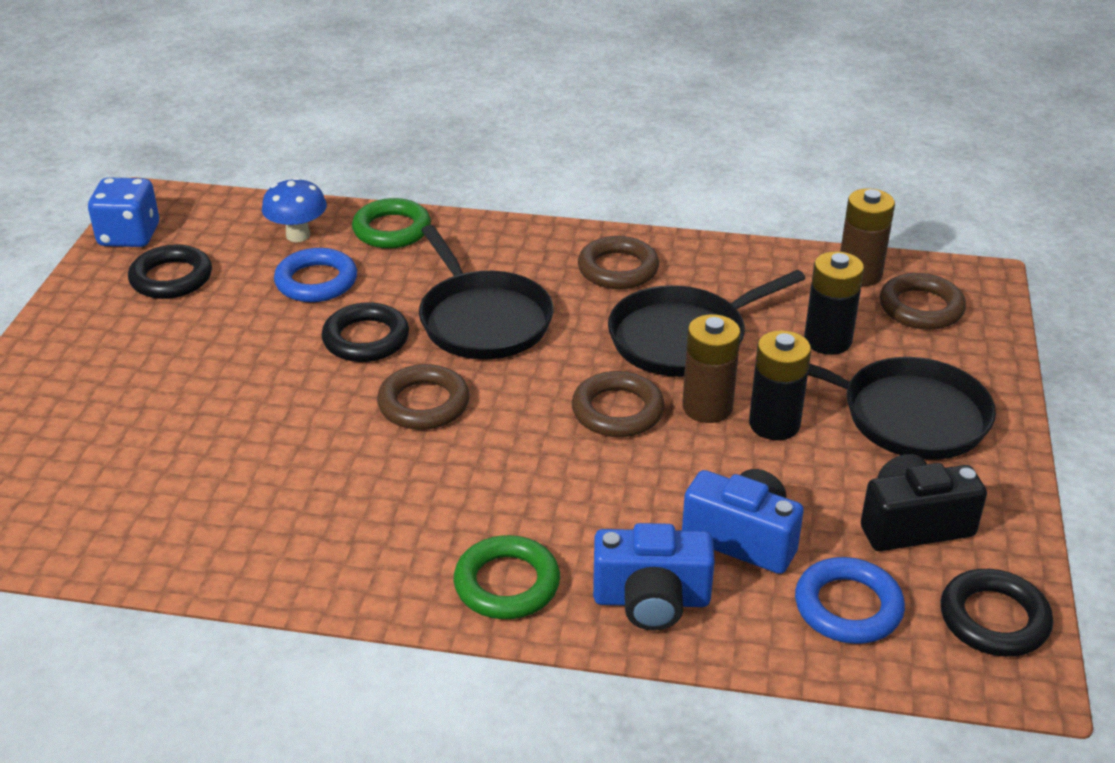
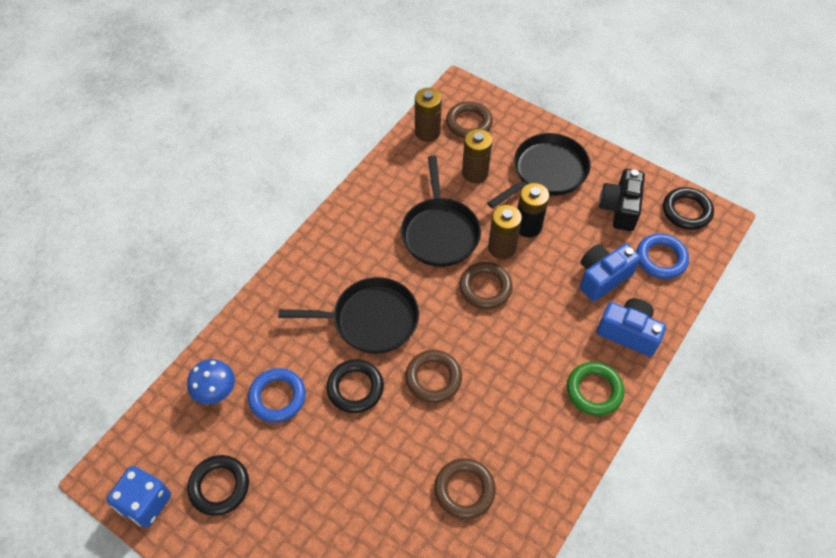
camera: 65 degrees left, 20 degrees up
green ring [352,198,431,248] -> none
brown ring [578,236,659,289] -> brown ring moved to [434,458,496,519]
blue camera [593,523,715,631] -> blue camera turned 90 degrees counterclockwise [597,298,666,357]
black battery [804,251,864,355] -> brown battery [462,129,492,183]

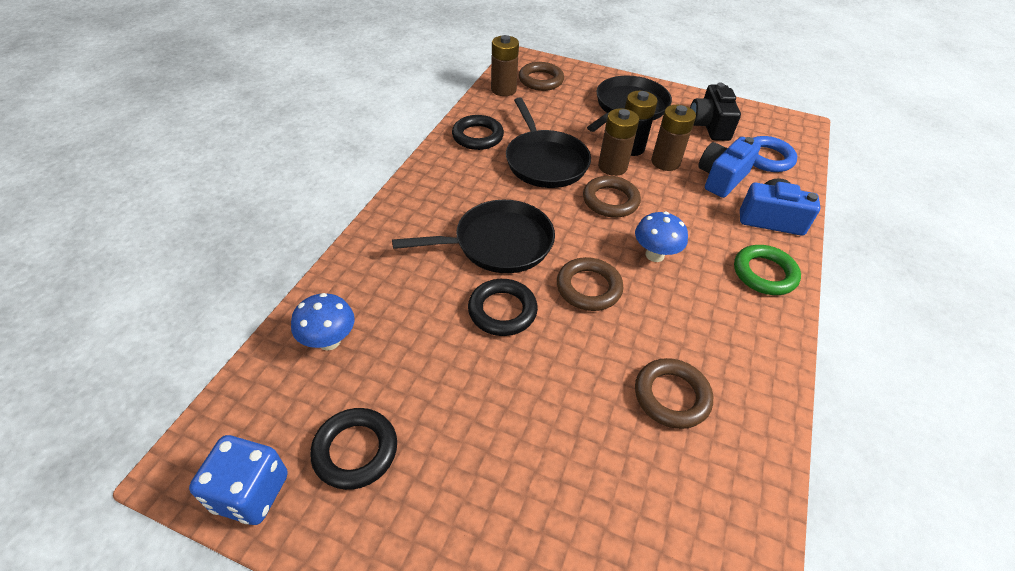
camera: 15 degrees left, 10 degrees down
blue ring [248,368,306,423] -> none
brown battery [462,129,492,183] -> brown battery moved to [651,105,696,171]
black ring [663,187,714,230] -> black ring moved to [452,115,504,150]
none -> blue mushroom [635,212,688,262]

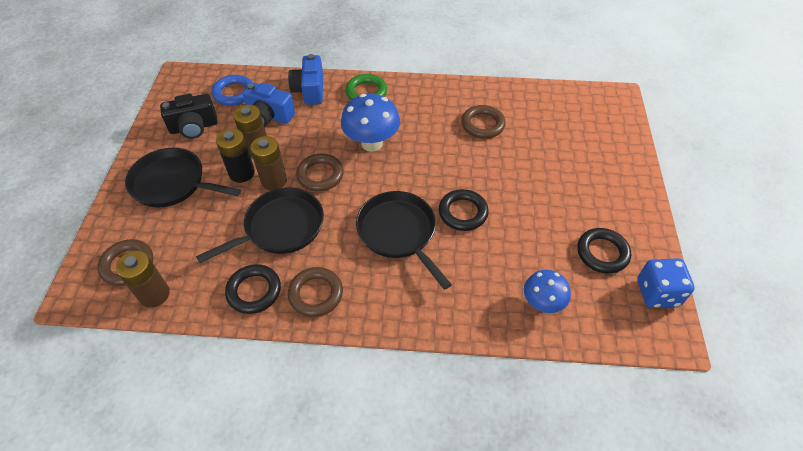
camera: 105 degrees left, 5 degrees up
brown ring [557,257,623,311] -> brown ring moved to [288,267,343,317]
blue mushroom [635,212,688,262] -> blue mushroom [341,94,400,152], size x1.57

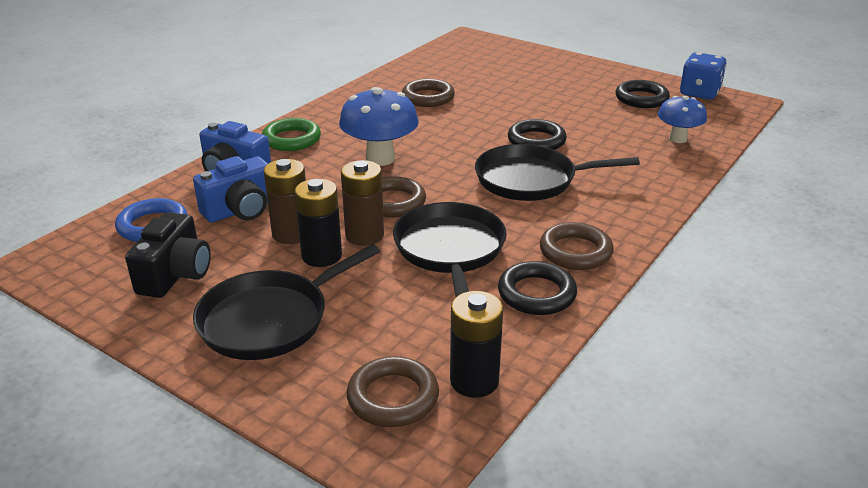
camera: 60 degrees left, 20 degrees down
brown battery [116,251,170,308] -> black battery [450,291,503,398]

